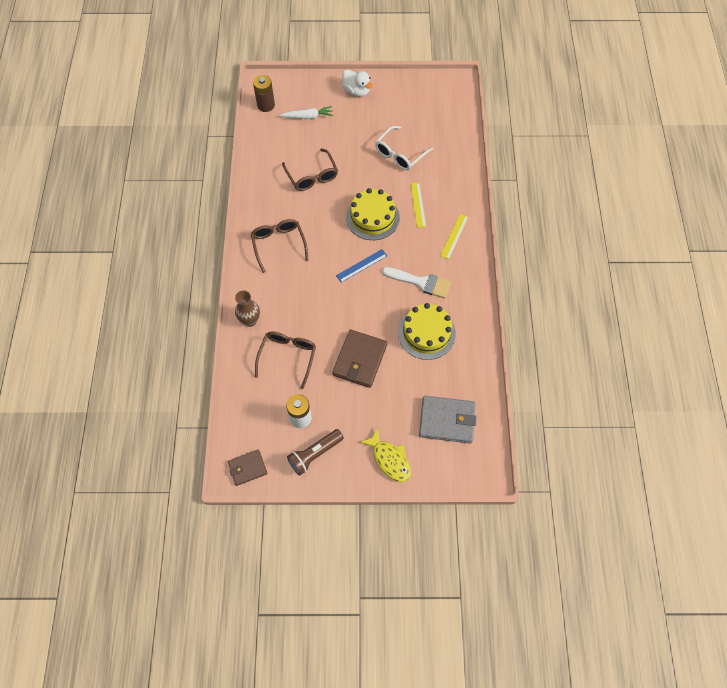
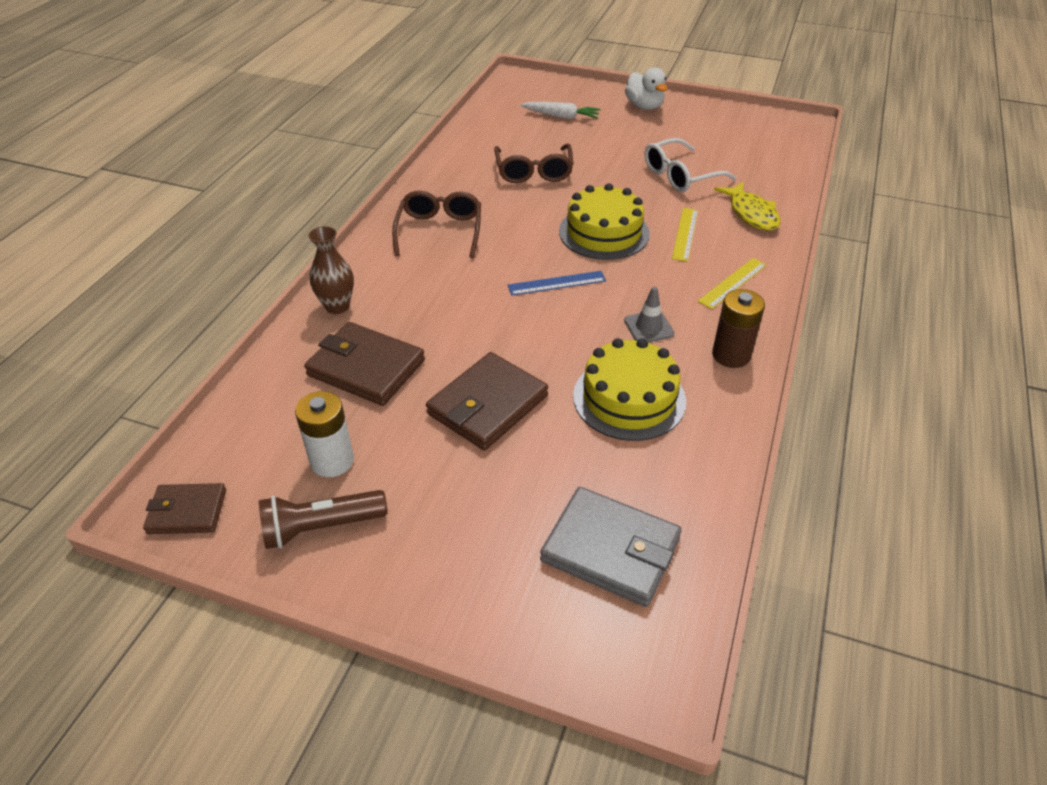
camera: 20 degrees right, 20 degrees down
brown battery [253,75,275,112] -> brown battery moved to [712,289,765,368]
brown glasses [255,331,316,389] -> brown wallet [304,322,425,406]
yellow fish [360,428,411,482] -> yellow fish moved to [714,182,780,231]
white brush [382,267,451,298] -> grey traffic cone [624,287,675,342]

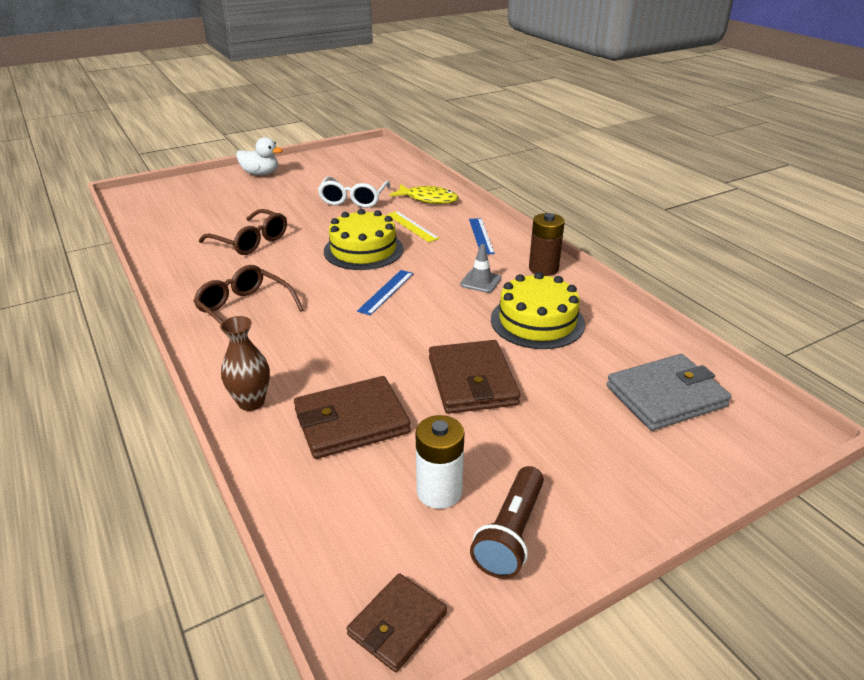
camera: 50 degrees left, 10 degrees down
white carrot [520,102,601,119] -> none
yellow ruler [698,258,767,309] -> blue ruler [469,218,495,254]

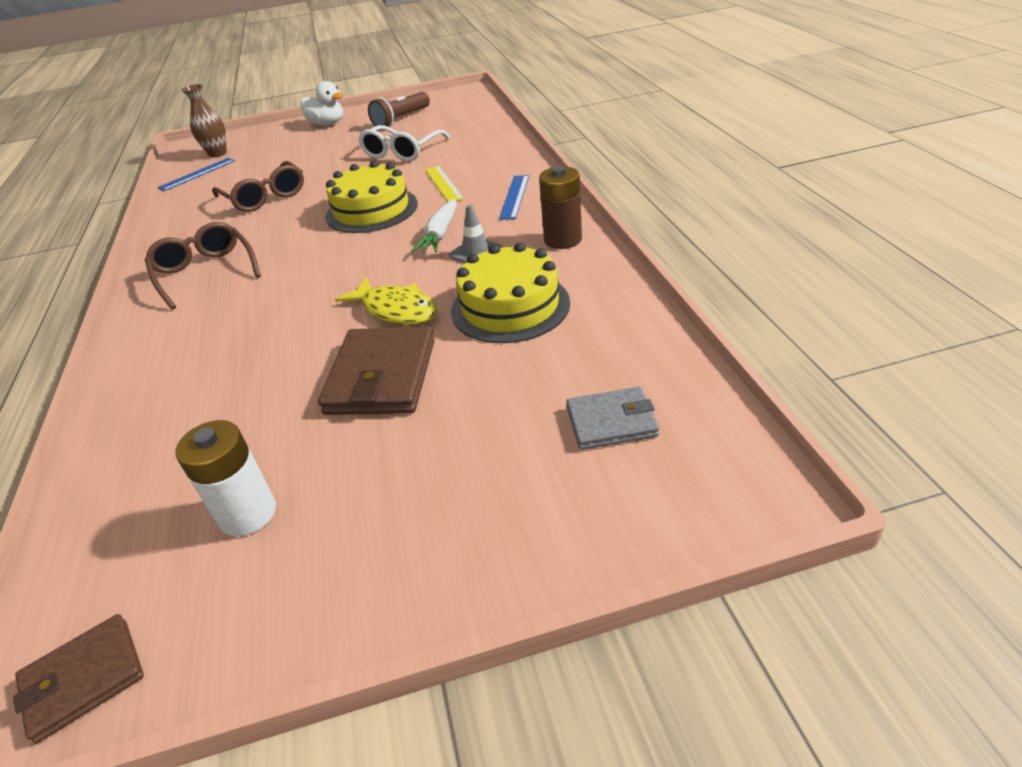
camera: 20 degrees right, 5 degrees up
brown vase [220,316,270,411] -> brown vase moved to [181,84,227,158]
brown wallet [294,376,411,459] -> none
blue ruler [357,270,414,316] -> blue ruler moved to [158,158,235,191]
yellow fish [390,184,458,204] -> yellow fish moved to [335,278,437,325]
brown flashlight [470,466,544,579] -> brown flashlight moved to [368,92,430,127]
grey wallet [607,354,731,431] -> grey wallet [566,387,659,450], size x0.61
none -> white carrot [411,198,457,252]

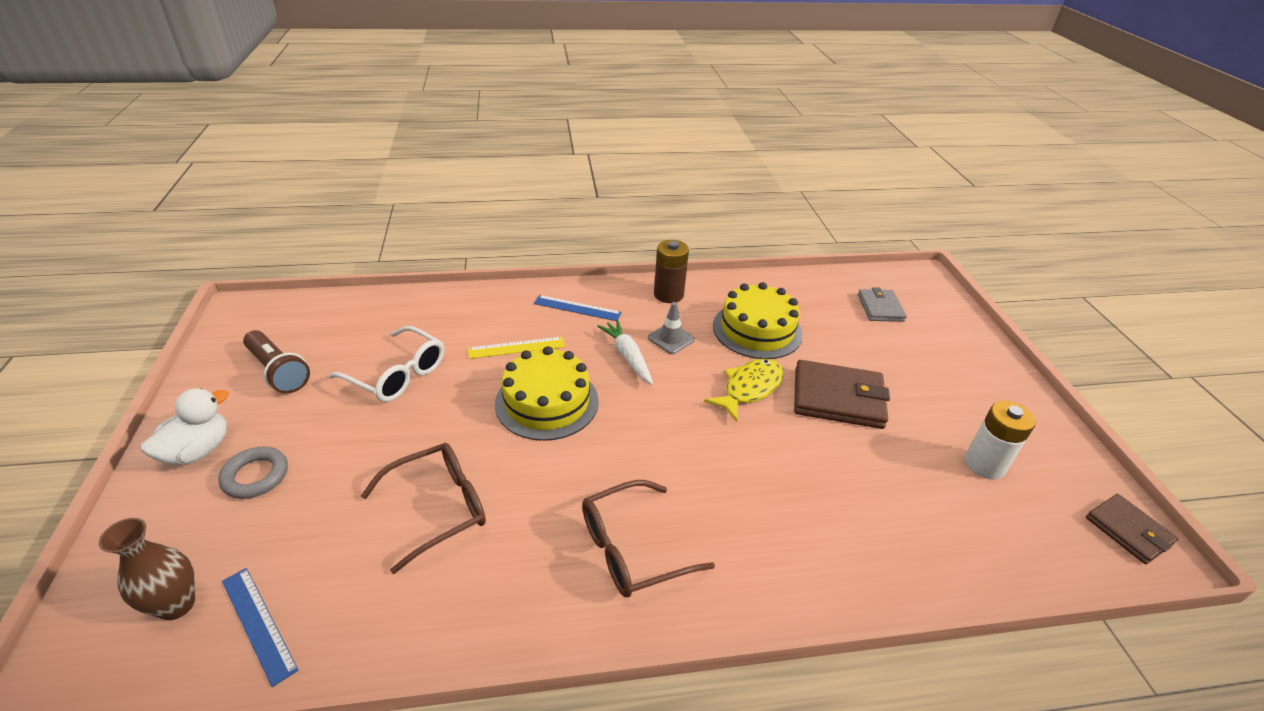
camera: 90 degrees left, 0 degrees up
white carrot [411,198,457,252] -> white carrot turned 135 degrees counterclockwise [597,320,653,385]
none -> grey ring [218,447,288,499]

